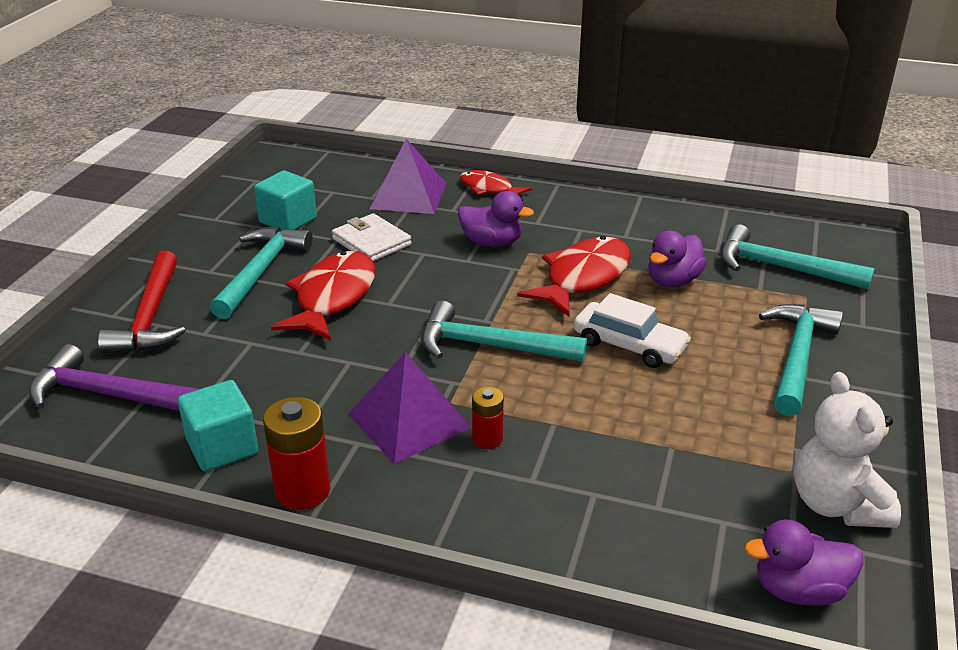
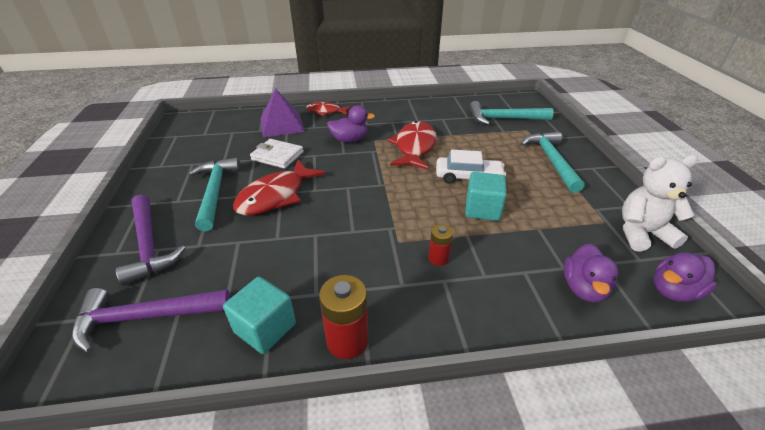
camera: 25 degrees left, 5 degrees up
red hammer [98,251,186,354] -> purple hammer [116,194,186,286]
turquoise cube [254,171,317,230] -> turquoise cube moved to [465,172,507,221]
red fish [271,251,376,341] -> red fish turned 135 degrees counterclockwise [233,160,326,215]
purple pyramid [348,352,471,464] -> none
turquoise hammer [421,301,587,362] -> none
purple duck [648,231,707,287] -> purple duck moved to [564,244,618,302]
white teddy bear [795,372,901,528] -> white teddy bear turned 120 degrees clockwise [622,155,698,252]

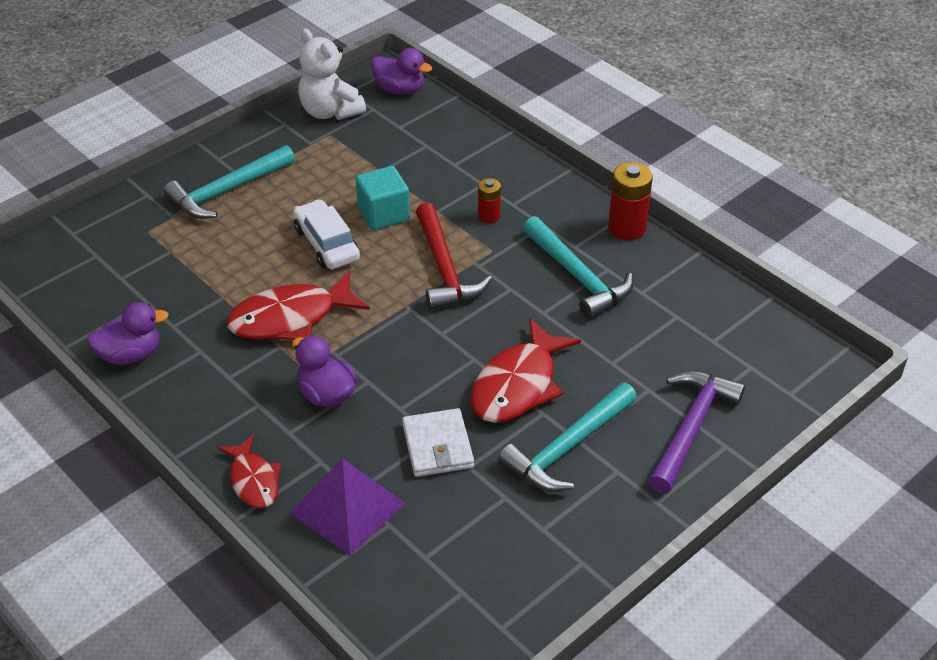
camera: 125 degrees left, 5 degrees up
purple hammer [72,288,231,353] -> none
turquoise cube [223,277,296,354] -> none
red fish [233,160,326,215] -> red fish turned 120 degrees clockwise [471,318,581,423]
turquoise hammer [469,101,554,125] -> turquoise hammer moved to [523,216,633,319]
purple duck [564,244,618,302] -> purple duck moved to [87,302,169,365]
none -> red hammer [416,203,492,310]

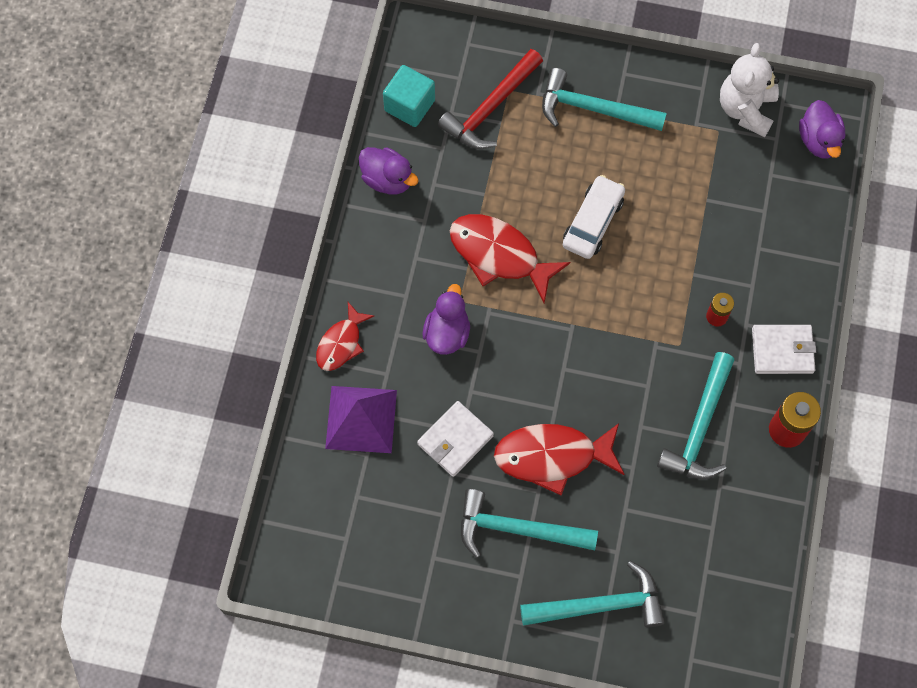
camera: 55 degrees right, 25 degrees up
turquoise cube [356,166,410,230] -> turquoise cube moved to [383,65,435,127]
red hammer [416,203,492,310] -> red hammer moved to [438,49,543,149]
purple hammer [648,371,746,494] -> turquoise hammer [520,561,665,627]
none -> white wallet [752,325,816,374]

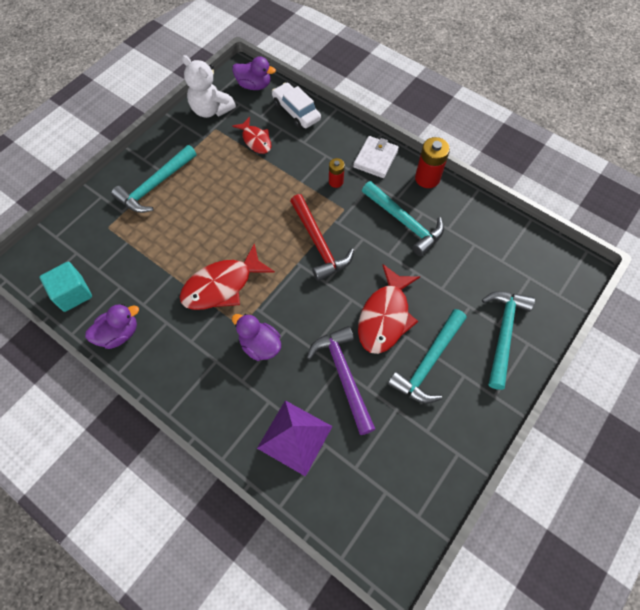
camera: 65 degrees left, 5 degrees down
red fish [316,302,374,371] -> red fish moved to [232,117,271,154]
white wallet [417,401,494,477] -> purple hammer [307,326,375,435]
red hammer [438,49,543,149] -> red hammer moved to [290,194,354,281]
white car [563,175,625,259] -> white car moved to [272,83,321,128]

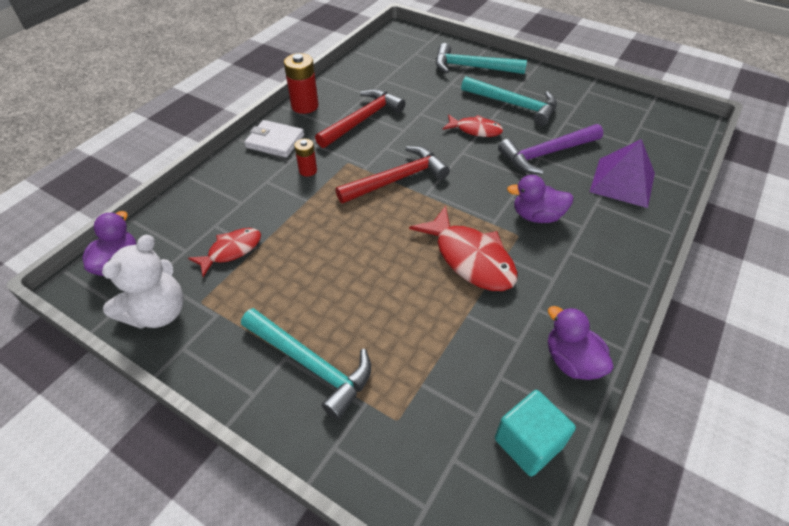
camera: 95 degrees left, 15 degrees down
purple duck [232,314,281,361] -> purple duck turned 60 degrees clockwise [507,175,574,223]
white car [272,83,321,128] -> none
red fish [358,264,420,354] -> red fish [443,114,503,137], size x0.60
turquoise hammer [362,181,444,256] -> red hammer [315,89,405,148]

